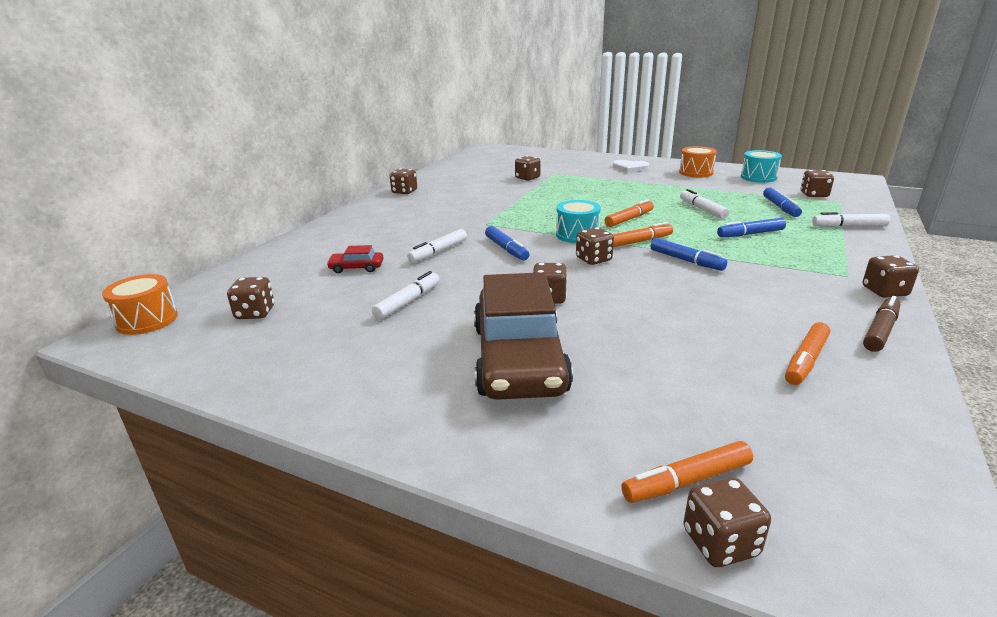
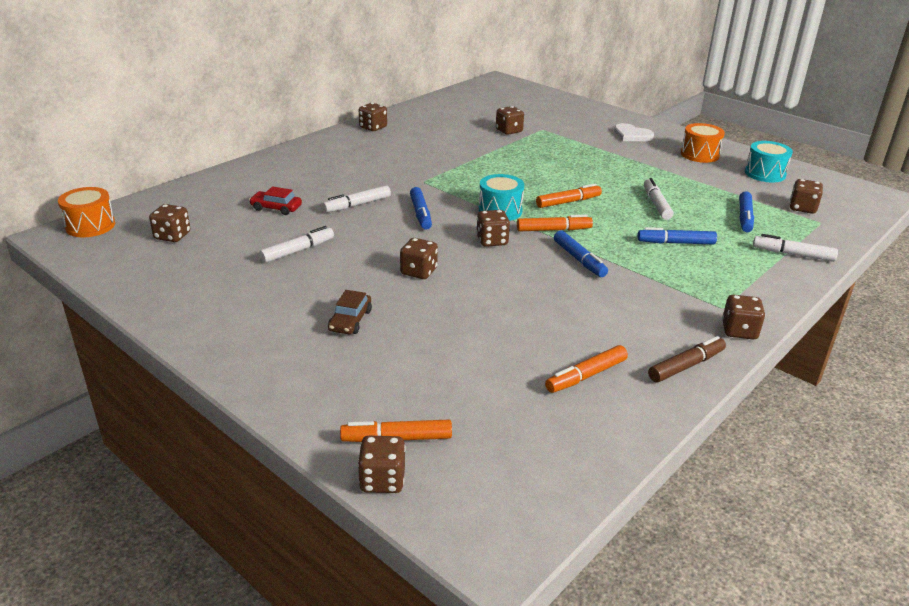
camera: 15 degrees right, 5 degrees up
brown car [474,272,573,400] -> brown car [328,290,372,334], size x0.40

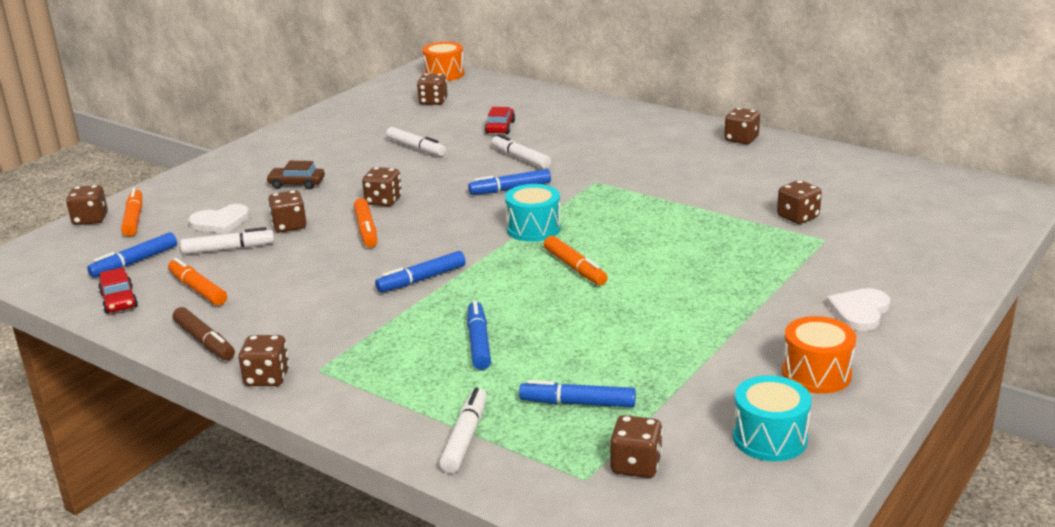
camera: 85 degrees right, 5 degrees down
brown dice [476,210,510,247] -> brown dice moved to [268,190,307,233]
orange marker [517,215,593,232] -> orange marker moved to [354,198,377,248]
white marker [644,178,673,220] -> white marker moved to [180,227,275,255]
none -> blue marker [87,232,177,278]
none -> red car [98,267,138,313]
none -> white heart [188,204,250,234]

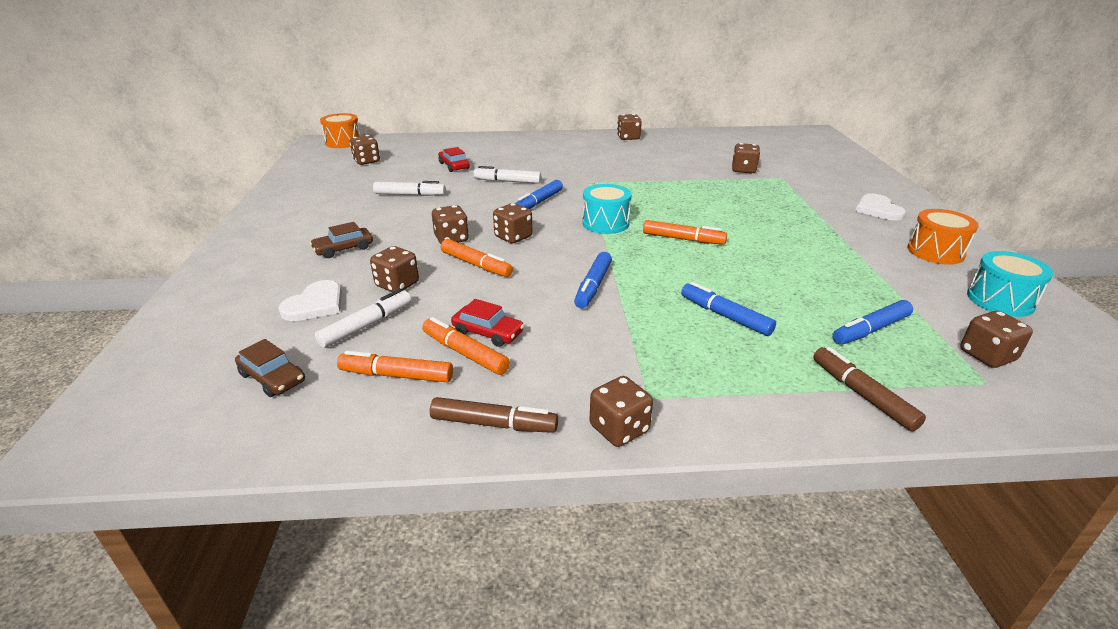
camera: 40 degrees left, 5 degrees up
brown dice [66,185,108,225] -> brown dice moved to [493,203,533,244]
blue marker [87,232,177,278] -> brown car [235,339,305,397]
red car [98,267,138,313] -> red car moved to [451,299,524,347]
orange marker [121,188,142,237] -> orange marker moved to [422,317,510,375]
white marker [439,387,487,473] -> brown marker [813,347,926,432]

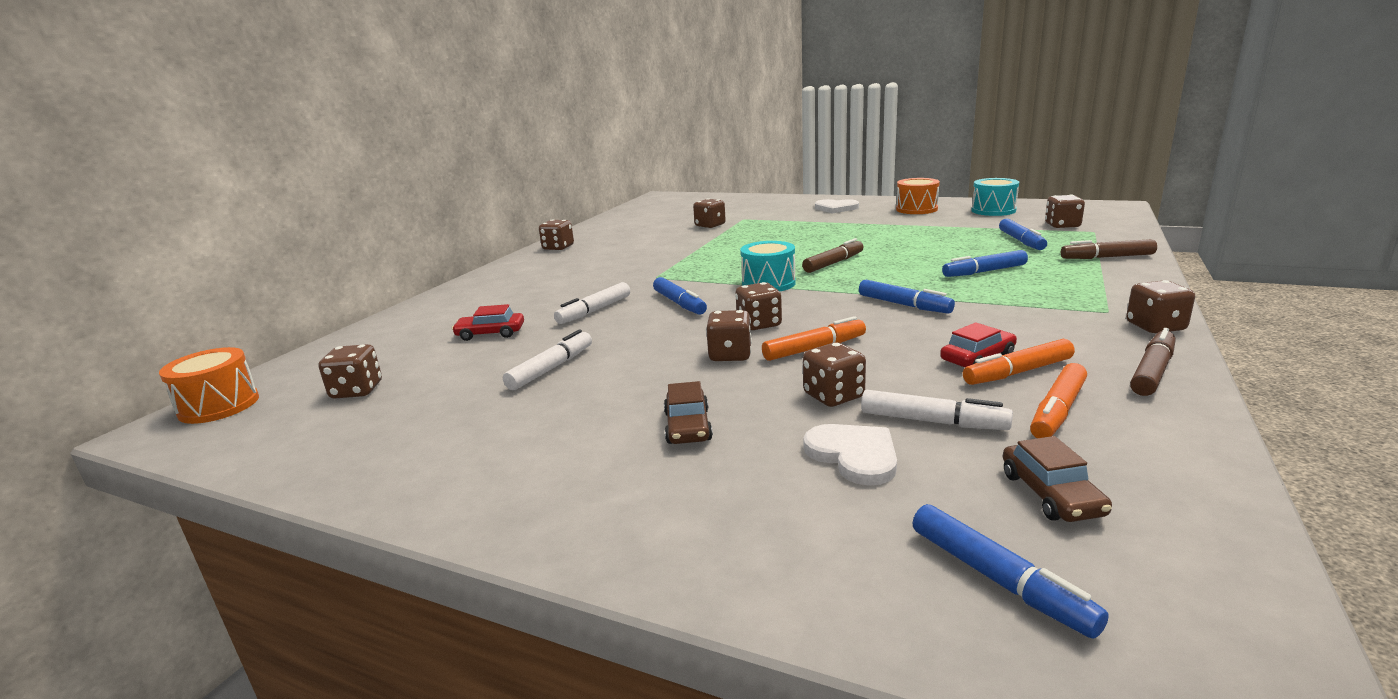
camera: 60 degrees left, 10 degrees down
brown car [235,339,305,397] -> brown car turned 105 degrees clockwise [1003,436,1112,522]
white marker [315,289,411,348] -> white marker turned 135 degrees clockwise [861,390,1013,430]
orange marker [643,220,727,245] -> brown marker [802,238,863,273]
none -> blue marker [912,504,1109,639]

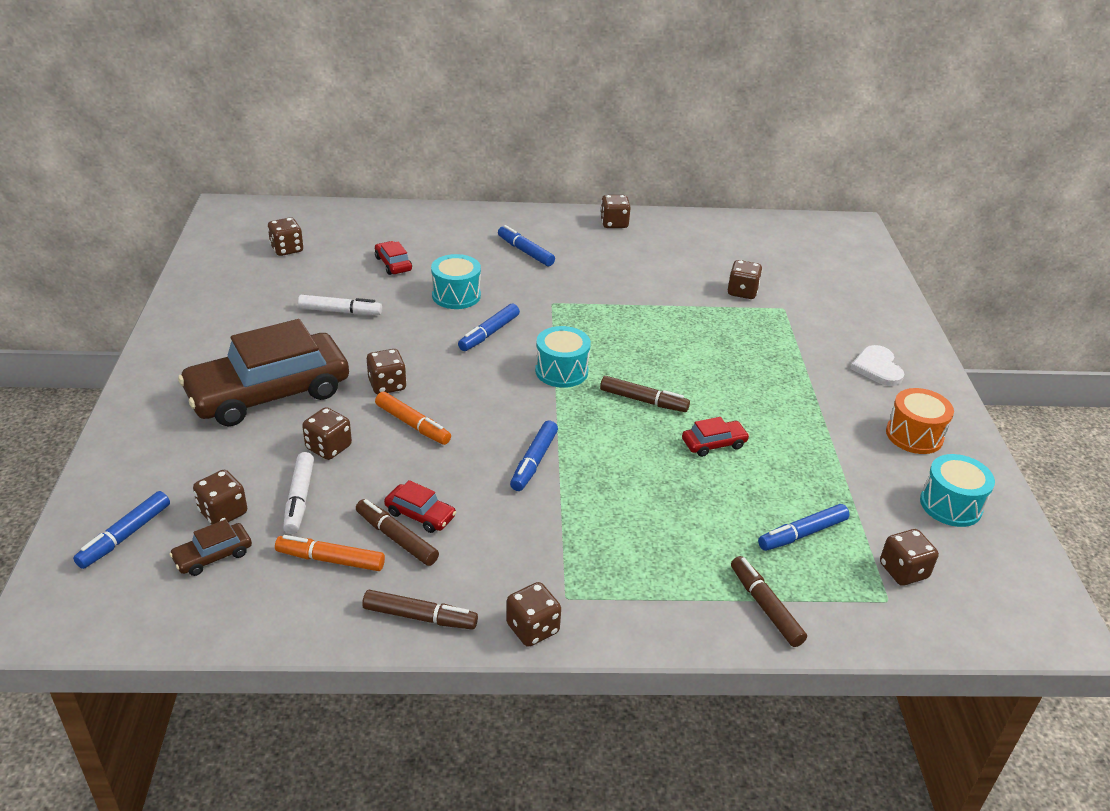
camera: 60 degrees right, 15 degrees up
orange drum [159,347,259,424] -> none
white marker [554,282,630,324] -> turquoise drum [431,254,481,309]
brown car [664,381,713,444] -> brown car [178,319,349,426], size x2.49
brown dice [735,282,782,330] -> brown dice moved to [193,470,247,524]
white heart [803,424,897,486] -> none
blue marker [942,250,1028,277] -> blue marker moved to [498,225,555,266]
orange marker [963,339,1075,385] -> brown marker [356,499,439,566]
none -> red car [682,417,749,457]

